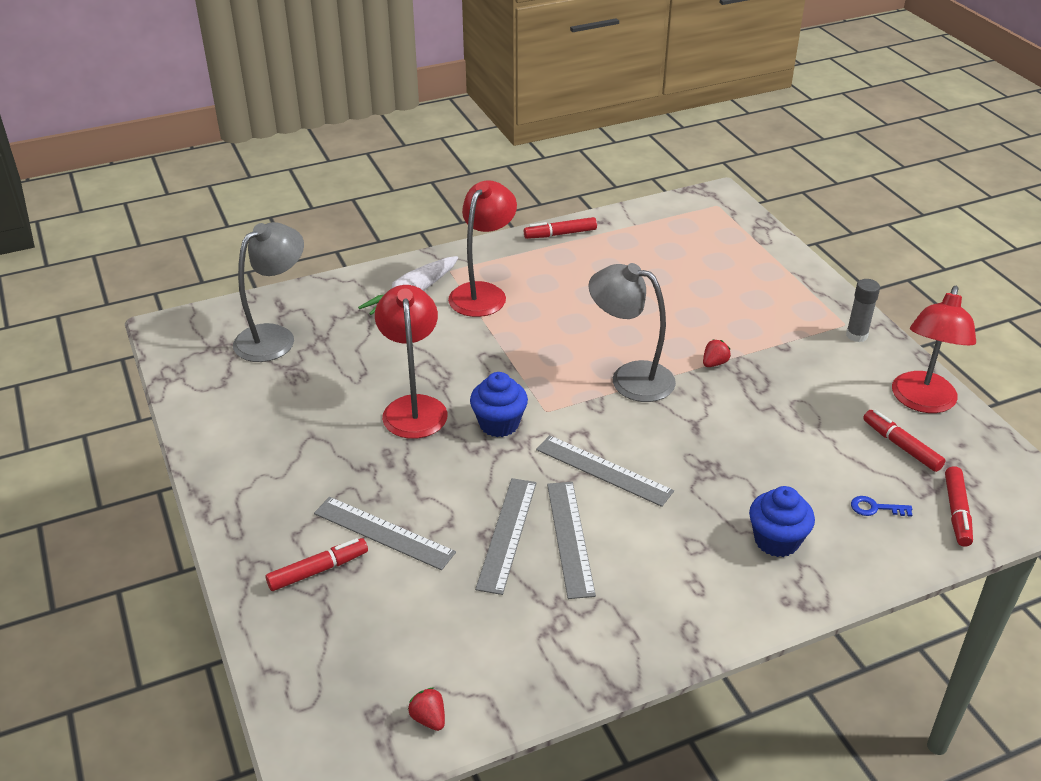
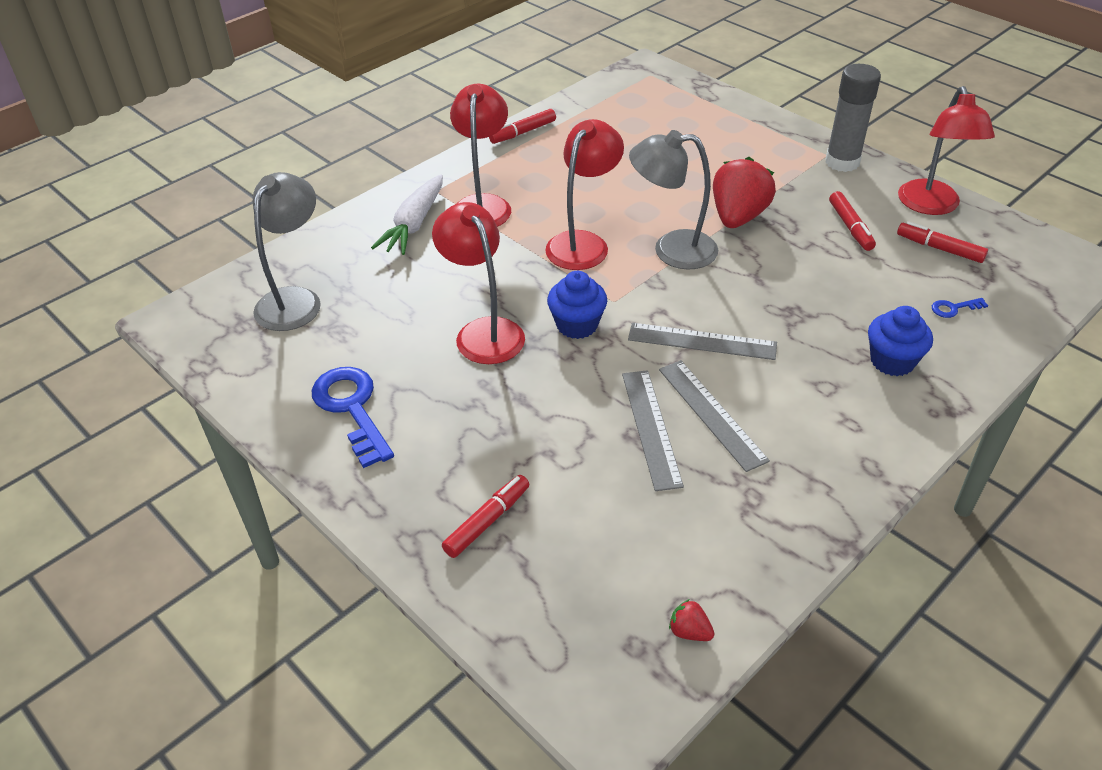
camera: 20 degrees left, 5 degrees up
grey ruler [314,497,456,570] -> none
red strawberry [703,339,731,367] -> red strawberry [713,157,776,228], size x2.38
grey glue stick [846,279,880,342] -> grey glue stick [825,64,881,172], size x1.67
red marker [945,466,973,547] -> red marker moved to [829,191,876,251]
none -> blue key [312,367,394,468]
none -> red lamp [545,119,624,270]

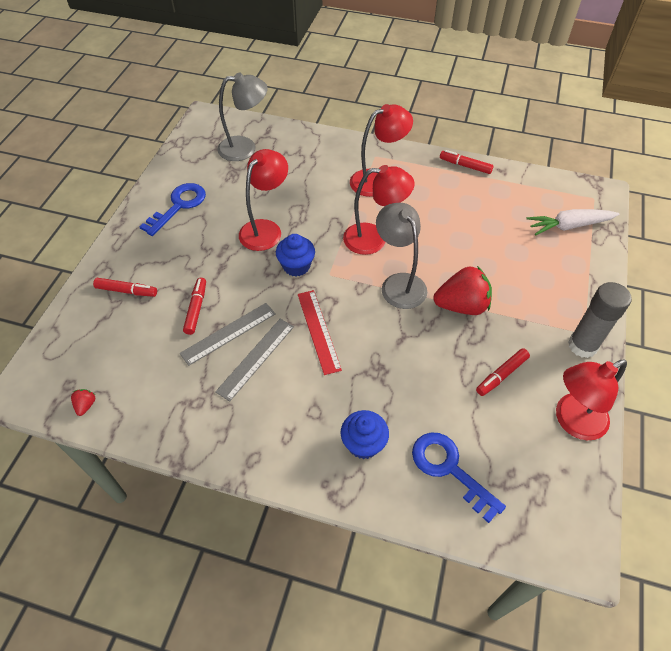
camera: 60 degrees right, 10 degrees up
white carrot [371,174,443,255] -> white carrot moved to [526,209,619,236]
grey ruler [628,323,777,360] -> red ruler [298,290,342,375]
red marker [897,221,988,263] -> red marker moved to [183,278,206,335]
blue key [932,298,988,318] -> blue key [412,432,506,523], size x2.26

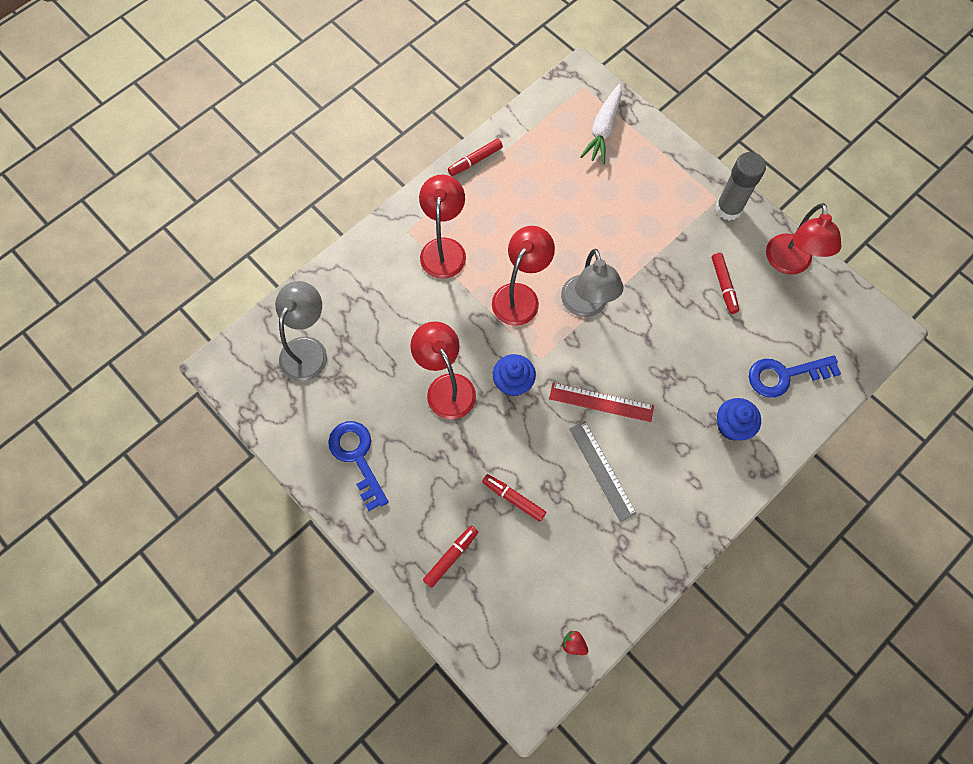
camera: 60 degrees left, 15 degrees up
grey ruler [180,303,276,366] -> none
grey lamp [376,203,427,309] -> grey lamp turned 105 degrees counterclockwise [561,249,624,317]
red strawberry [434,266,492,315] -> none

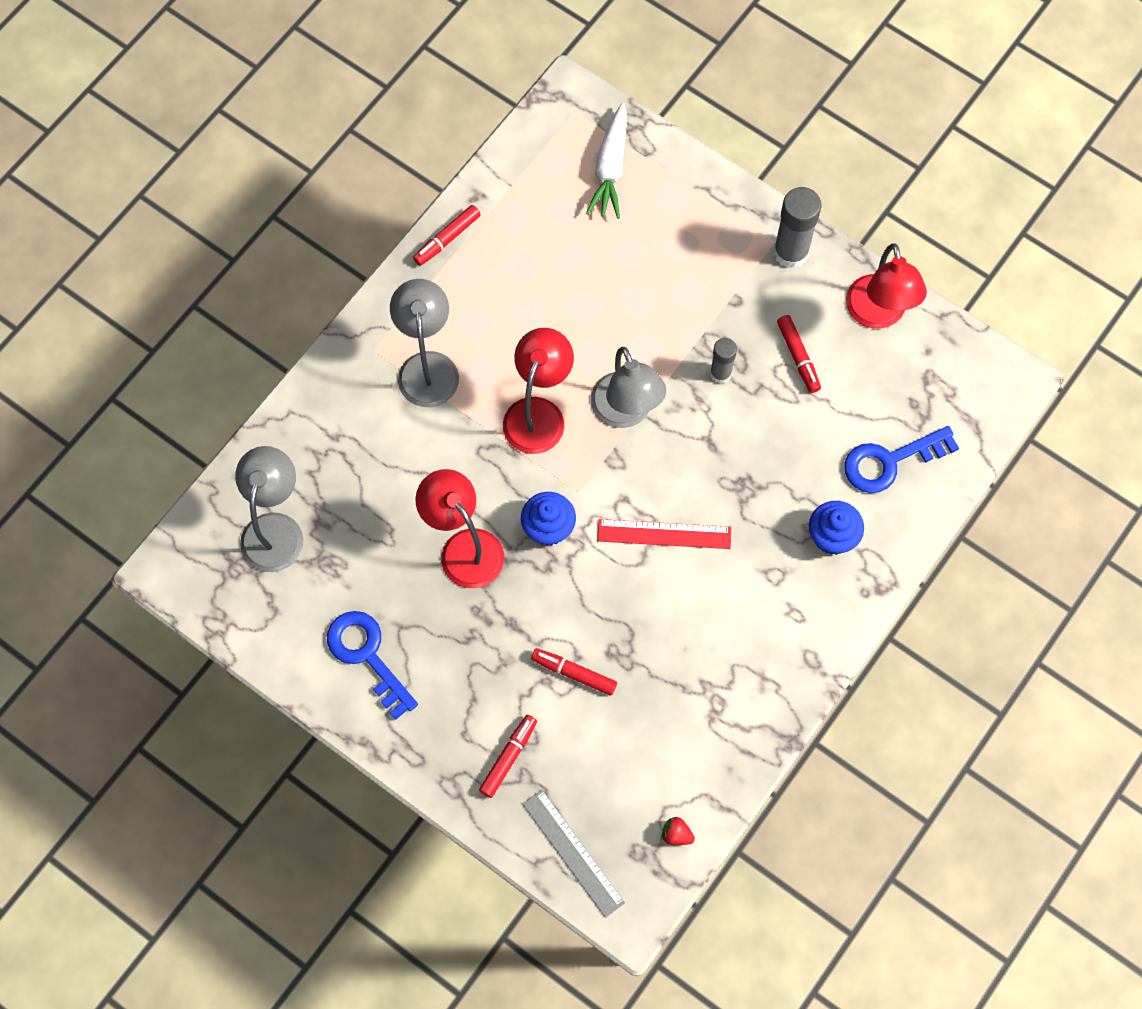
camera: 10 degrees left, 0 degrees up
red lamp [419,175,466,279] -> grey lamp [390,279,459,407]
grey ruler [569,421,637,522] -> grey ruler moved to [522,790,625,918]
none -> grey glue stick [710,338,737,384]

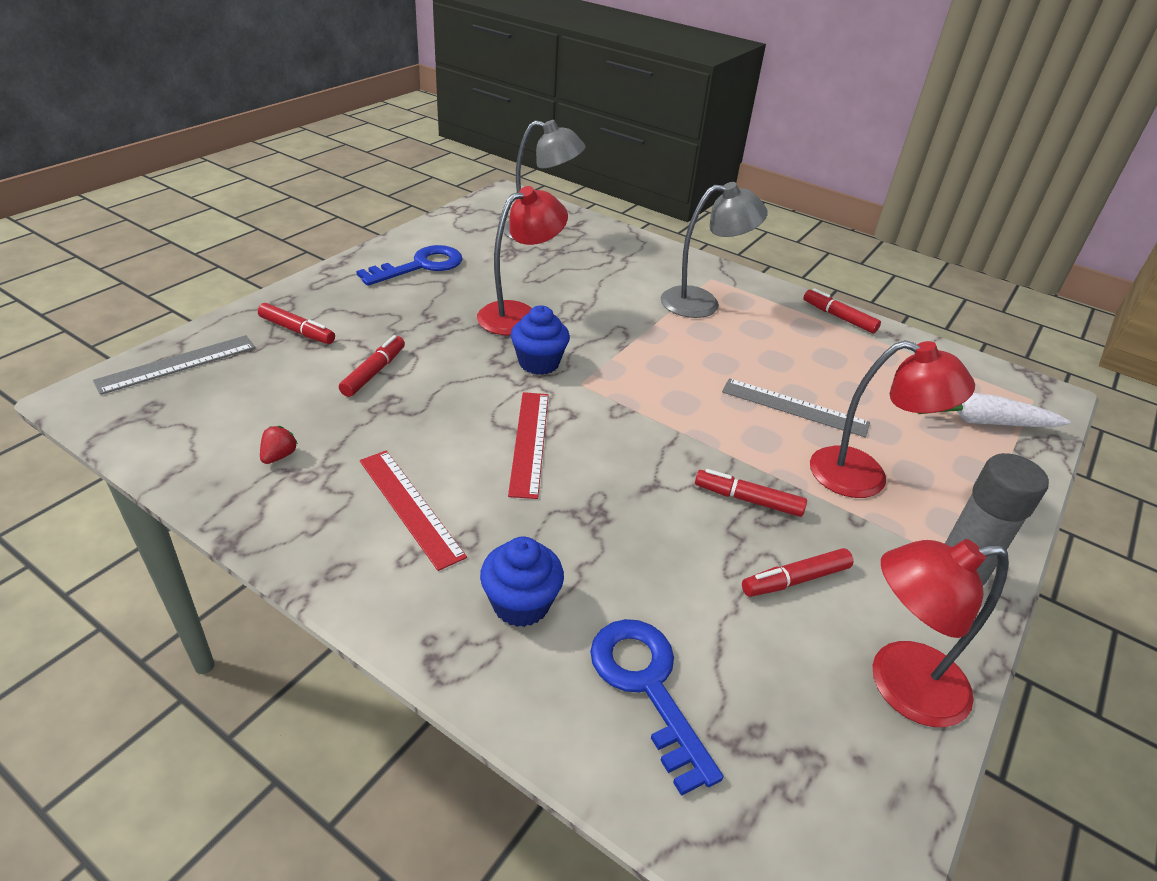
camera: 85 degrees right, 30 degrees down
red lamp [503,328,574,454] -> red lamp moved to [810,341,975,498]
grey lamp [591,347,666,428] -> none
red strawberry [661,817,695,845] -> red strawberry moved to [260,426,298,464]
grey glue stick [710,338,737,384] -> red marker [695,469,807,517]
none -> red ruler [360,450,467,571]
none -> grey ruler [722,378,870,437]

